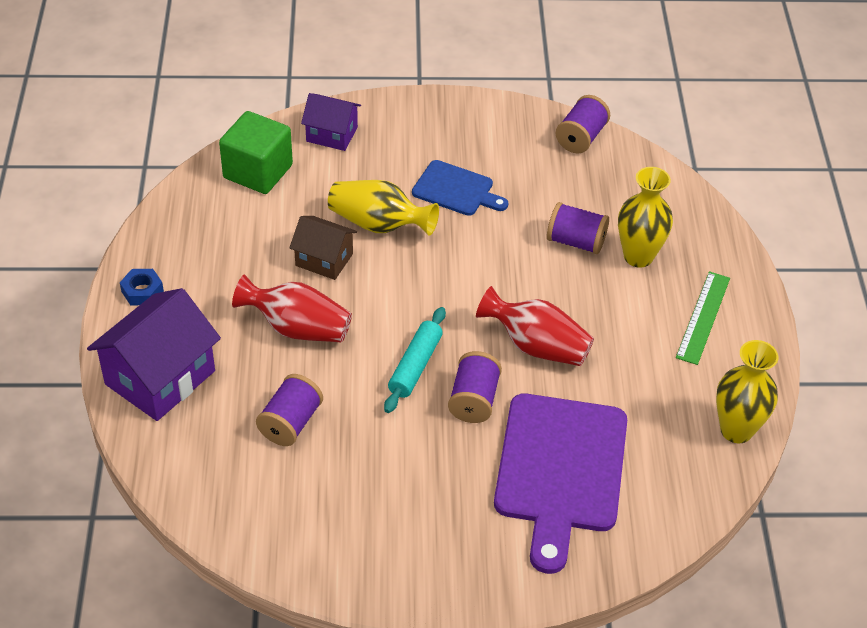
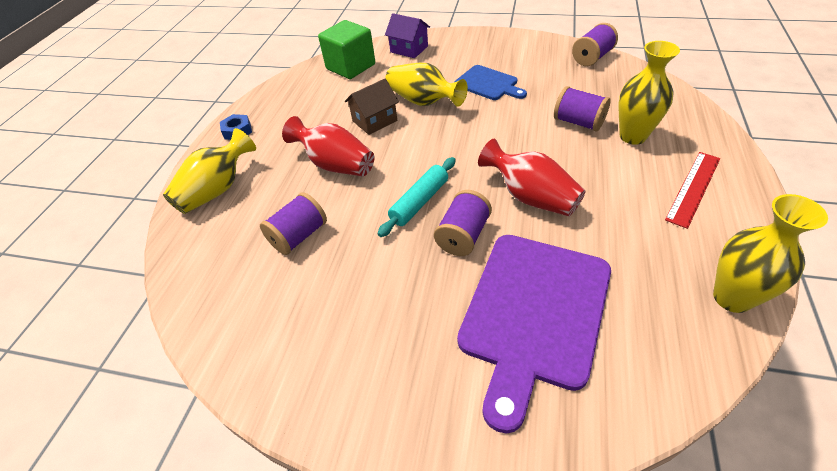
camera: 20 degrees right, 0 degrees up
purple house [87,288,221,421] -> yellow vase [163,128,256,214]
brown house [289,216,357,280] -> brown house turned 75 degrees counterclockwise [345,79,399,135]
green ruler [676,271,730,365] -> red ruler [665,152,720,229]

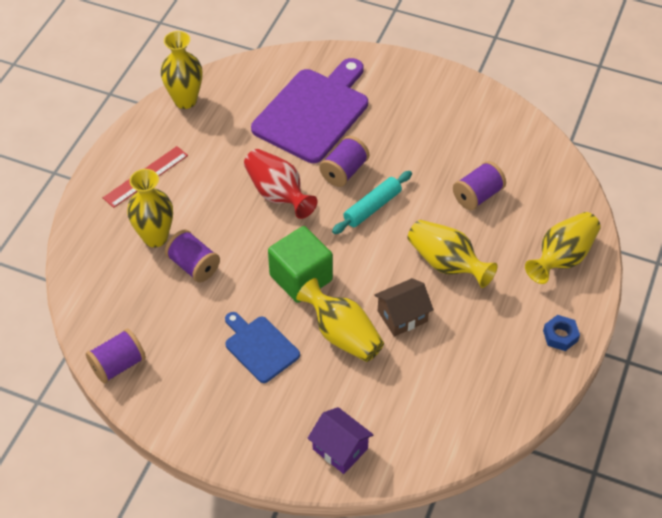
camera: 175 degrees left, 5 degrees up
red vase [282,116,375,176] -> yellow vase [408,220,498,288]
green cube [318,20,375,79] -> green cube moved to [268,226,333,303]

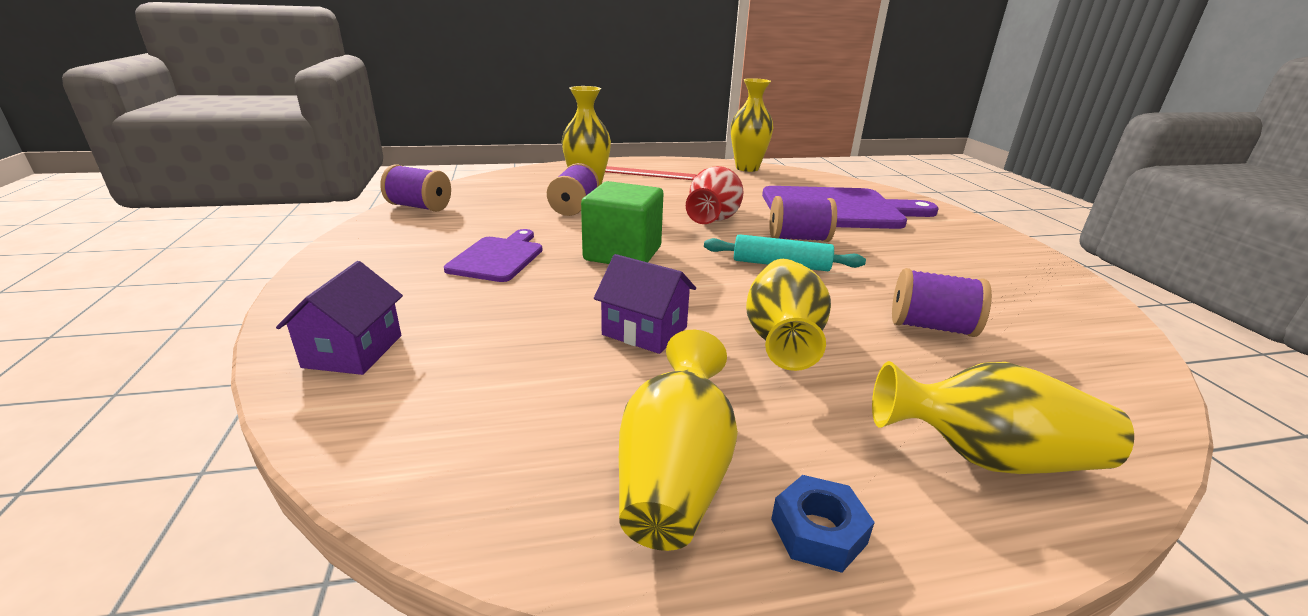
camera: 55 degrees right, 25 degrees down
blue cutting board [225,312,300,383] -> purple cutting board [444,229,543,282]
yellow vase [296,278,384,362] -> yellow vase moved to [619,330,738,551]
brown house [374,278,434,337] -> purple house [594,254,696,354]

